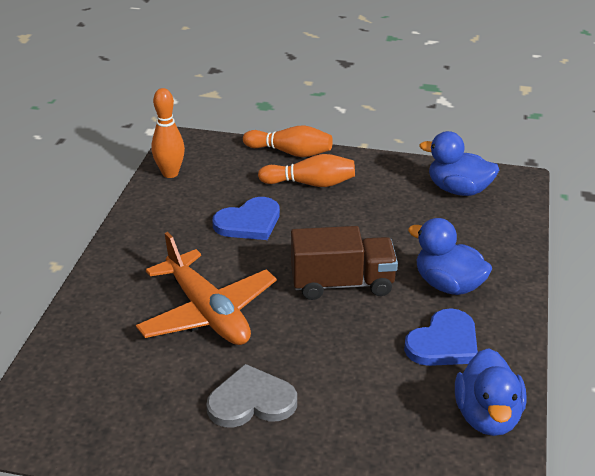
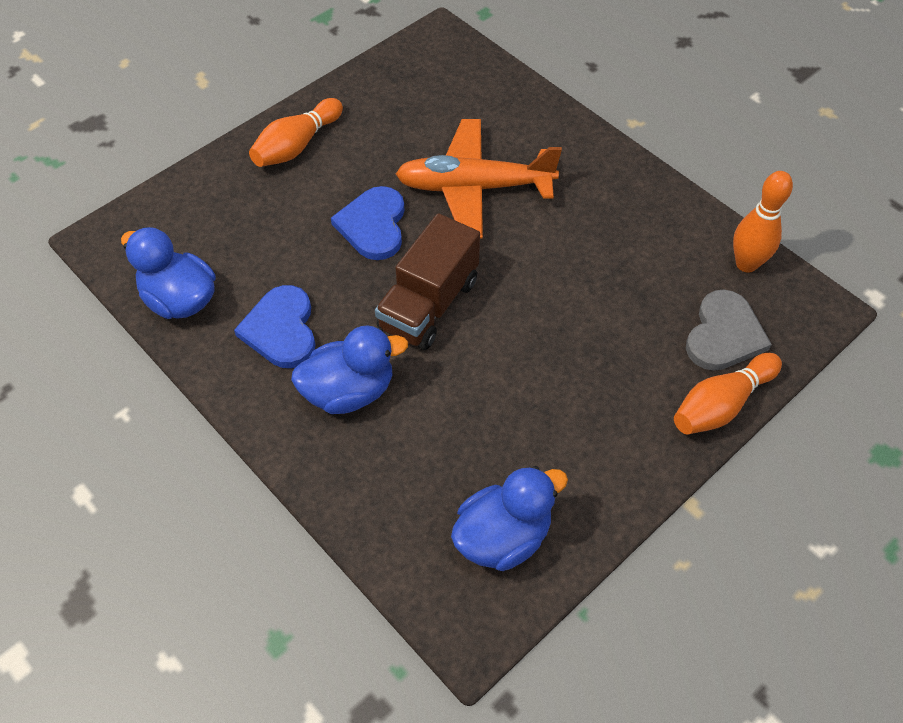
camera: 125 degrees right, 20 degrees up
grey heart [206,364,297,428] -> grey heart moved to [686,289,772,371]
blue heart [212,197,280,240] -> blue heart moved to [331,186,404,260]
orange bowling pin [258,154,355,187] -> orange bowling pin moved to [249,98,343,167]

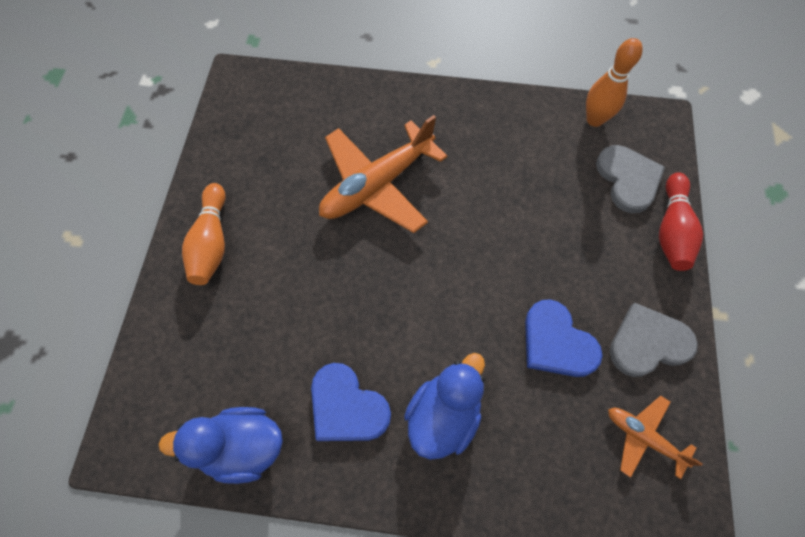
camera: 40 degrees left, 10 degrees up
blue heart [331,186,404,260] -> blue heart moved to [525,299,603,377]
brown truck [375,213,480,350] -> none
blue duck [451,466,568,571] -> orange plane [608,396,703,479]
orange bowling pin [674,353,782,434] -> red bowling pin [659,172,703,271]
none -> grey heart [610,303,698,377]

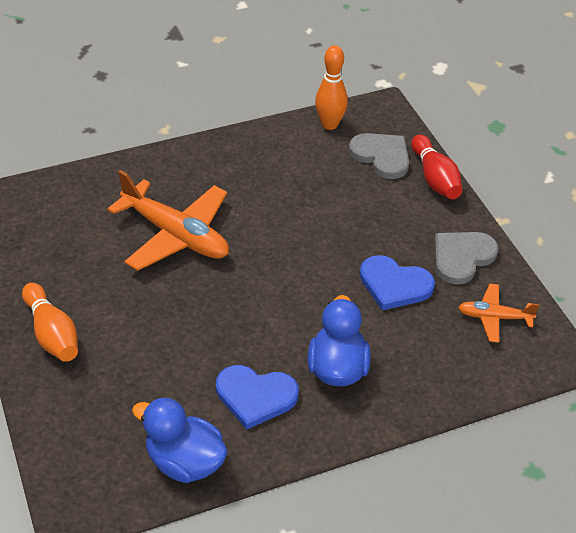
camera: 30 degrees left, 20 degrees down
blue duck [158,407,283,484] -> blue duck turned 60 degrees clockwise [132,397,228,483]
orange plane [319,115,447,233] -> orange plane turned 75 degrees counterclockwise [108,170,229,271]

